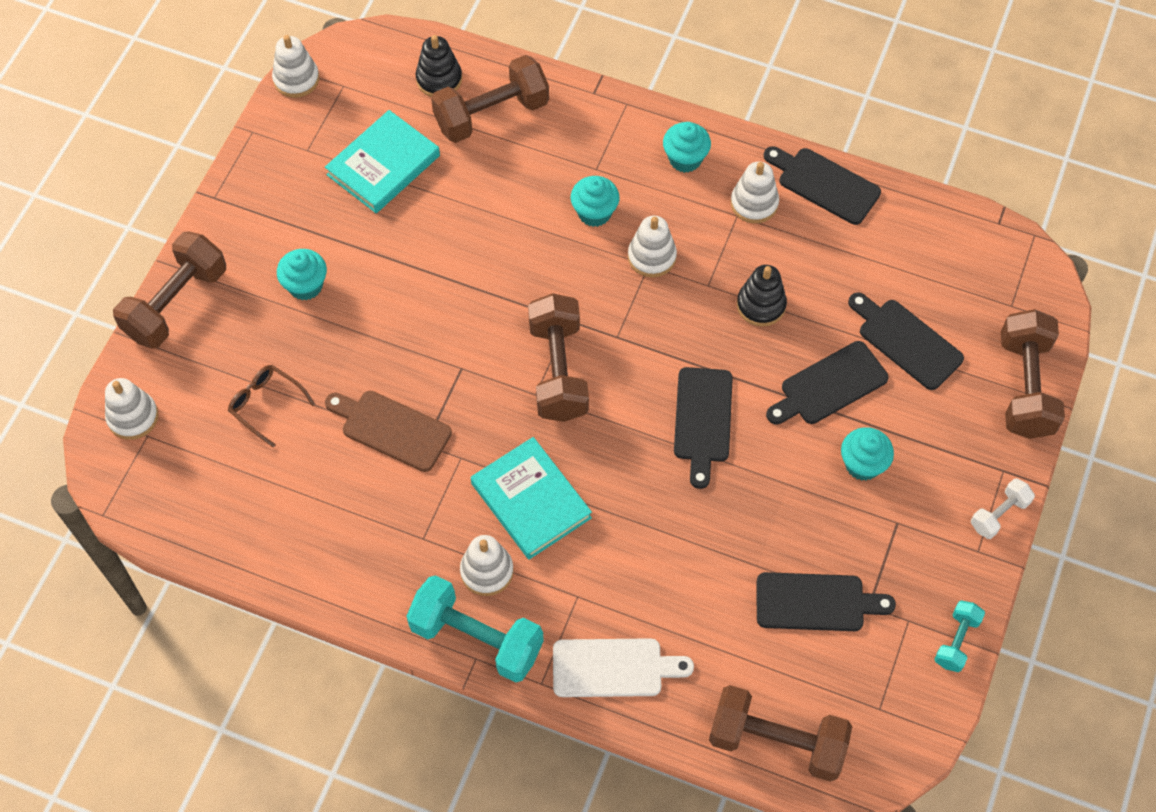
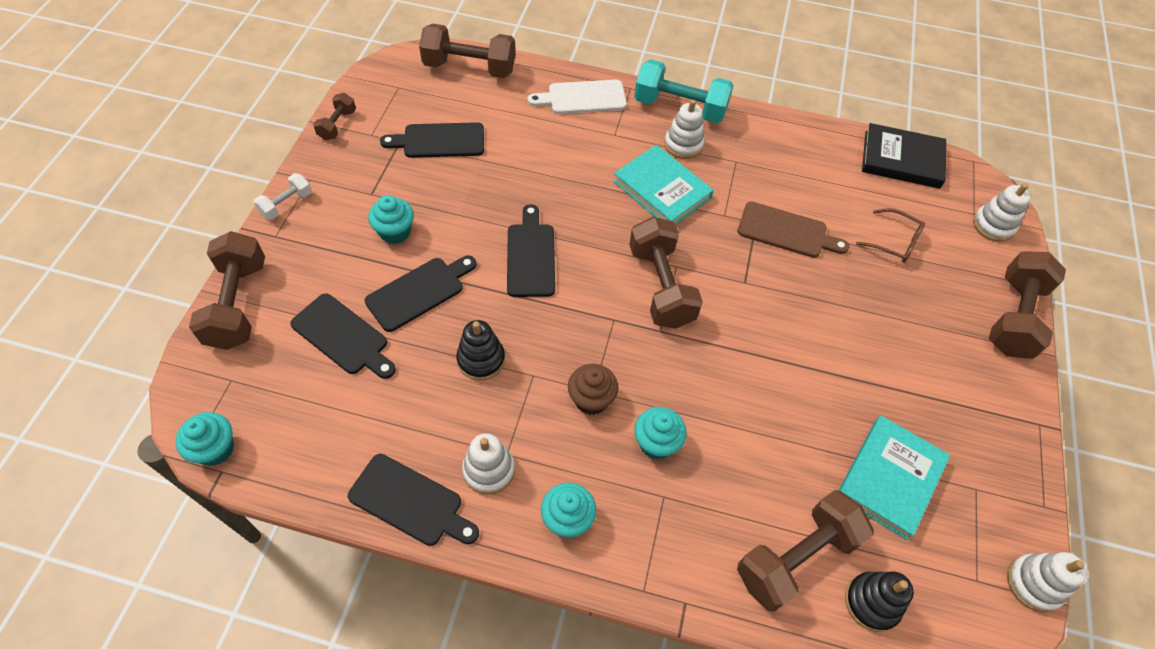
camera: 170 degrees right, 5 degrees down
turquoise cupcake [277,249,327,300] -> turquoise cupcake moved to [175,412,234,466]
white stacking toy [628,216,677,278] -> brown cupcake [568,364,619,415]
turquoise dumbbell [934,600,985,672] -> brown dumbbell [313,93,356,140]
none -> black book [862,123,946,189]

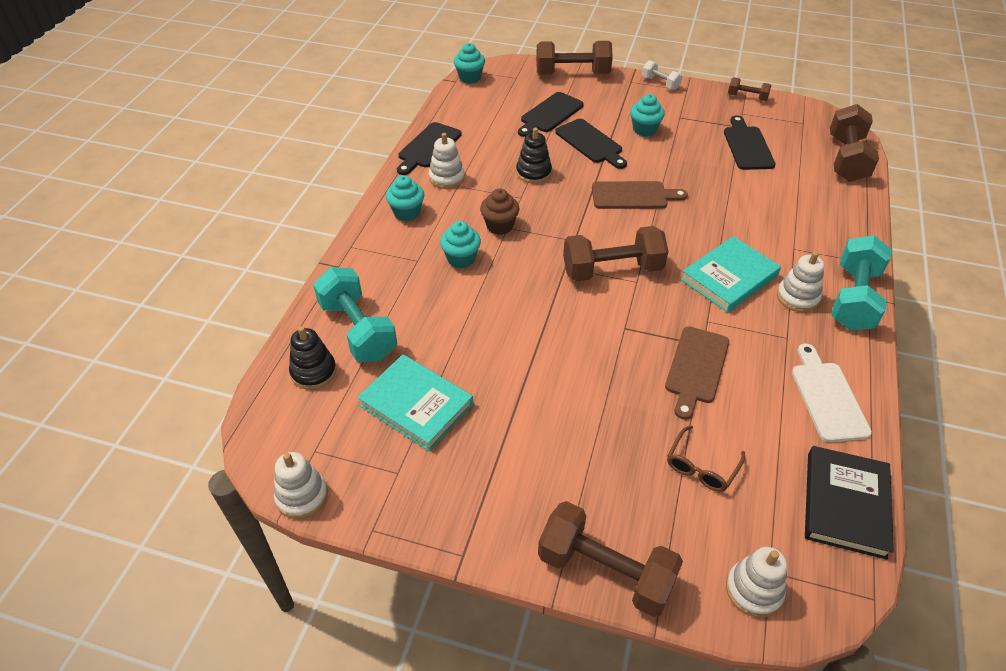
camera: 95 degrees right, 10 degrees down
black cutting board [507,204,555,297] -> brown cutting board [592,181,688,209]
white cutting board [528,80,627,114] -> white cutting board moved to [792,344,872,442]
brown dumbbell [737,490,874,612] -> turquoise dumbbell [313,267,397,362]

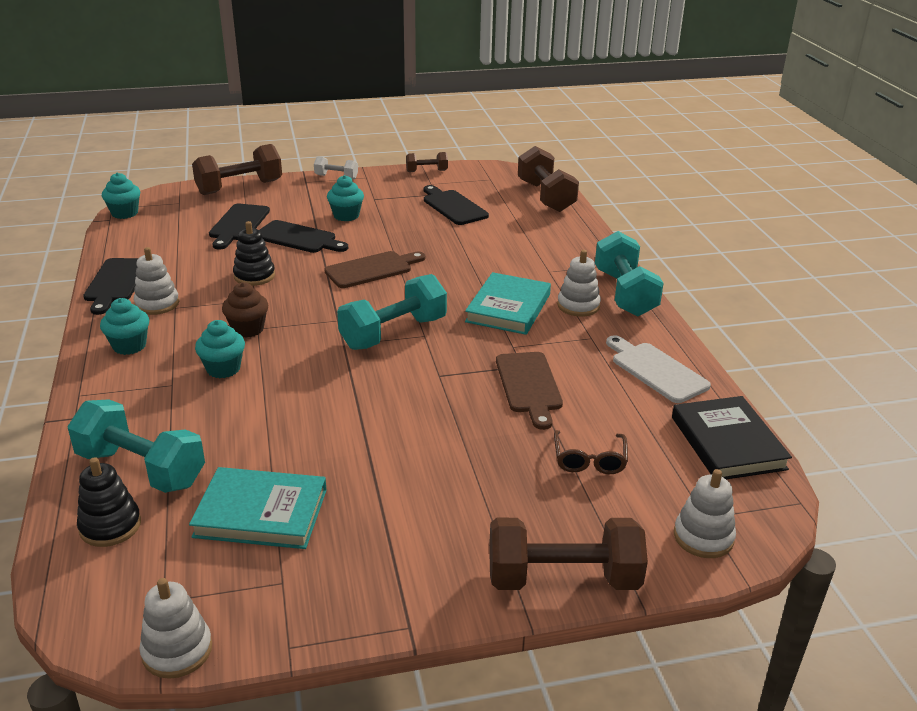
camera: 30 degrees left, 15 degrees down
brown dumbbell [563,226,669,282] -> turquoise dumbbell [337,274,447,350]

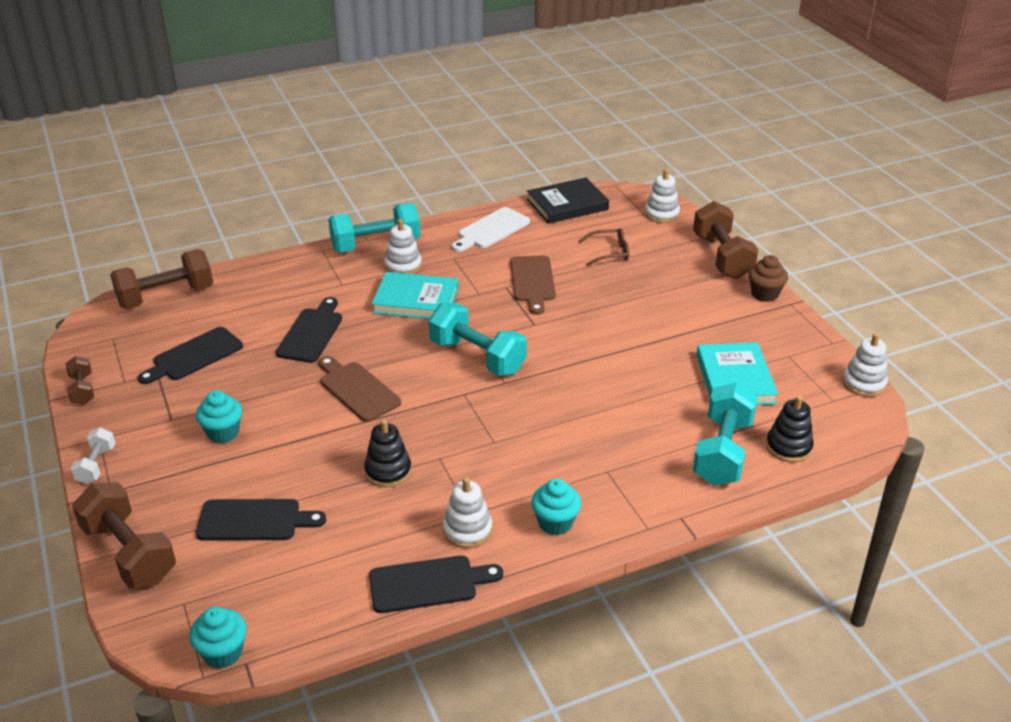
camera: 100 degrees left, 5 degrees up
turquoise cupcake [195,320,245,378] -> none
brown cupcake [222,282,268,338] -> brown cupcake moved to [748,255,788,302]
black cutting board [259,220,348,253] -> black cutting board moved to [276,297,342,363]
brown cutting board [496,352,563,430] -> brown cutting board turned 105 degrees clockwise [510,255,556,315]

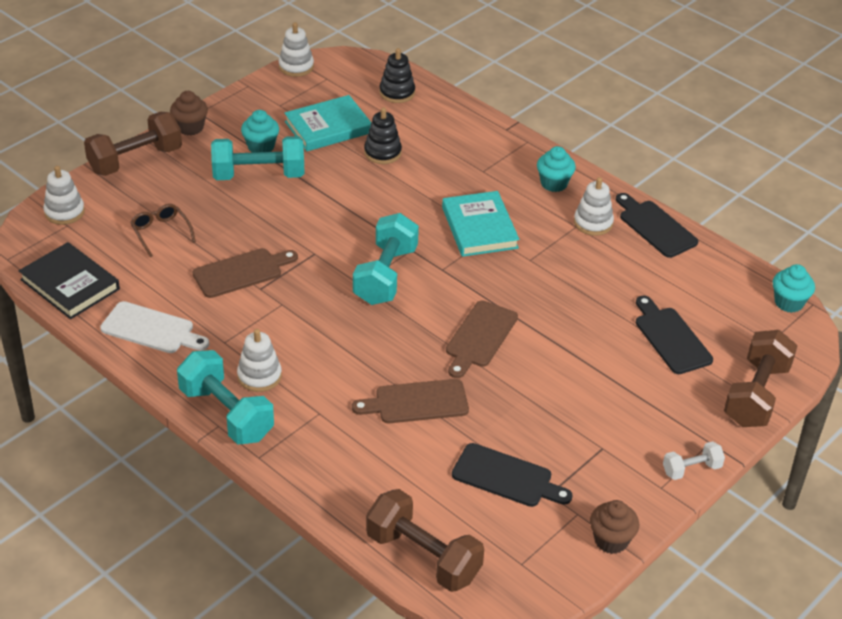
camera: 115 degrees left, 5 degrees up
brown dumbbell [66,356,94,405] -> brown cupcake [590,500,639,554]
turquoise cupcake [196,390,242,443] -> turquoise cupcake moved to [241,110,279,153]
black cutting board [276,297,342,363] -> brown cutting board [352,379,469,423]
black stacking toy [364,419,412,487] -> black stacking toy moved to [364,107,402,164]
turquoise book [372,272,459,319] -> turquoise book moved to [442,191,520,257]
turquoise dumbbell [693,382,758,486] -> turquoise dumbbell moved to [211,136,305,180]

